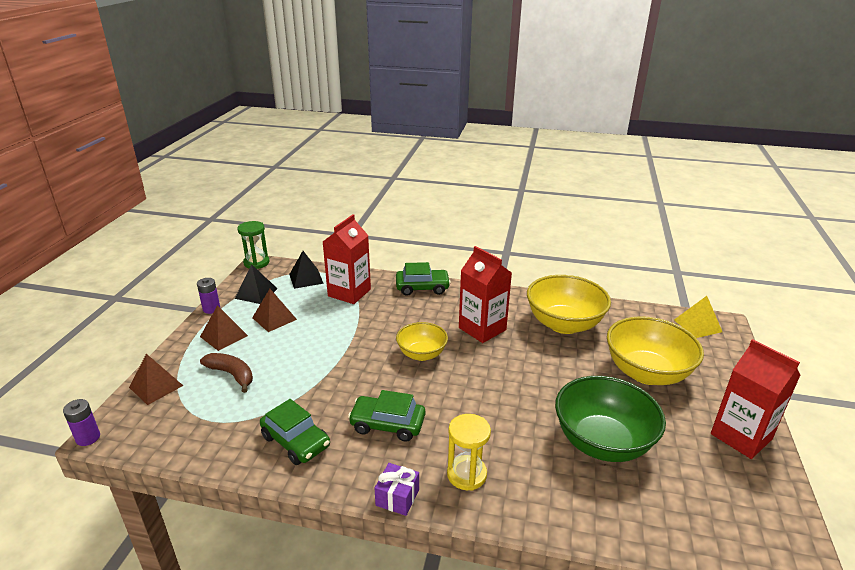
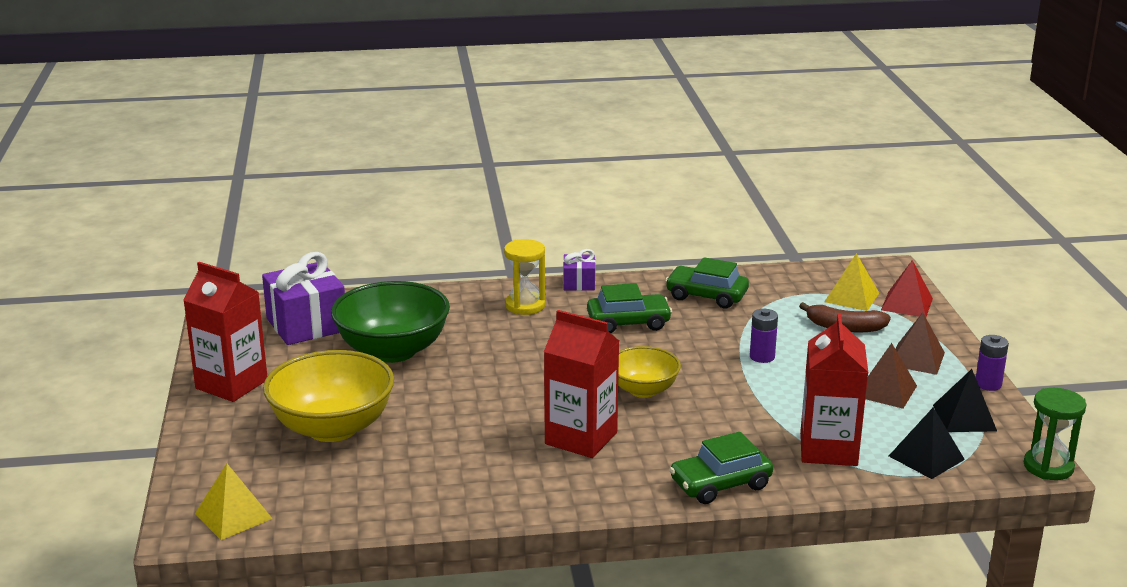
camera: 160 degrees right, 5 degrees down
purple battery [63,399,100,446] -> purple battery moved to [750,309,778,363]
brown pyramid [129,354,183,405] -> red pyramid [881,260,933,317]
yellow bowl [527,275,611,334] -> none
none -> purple gift [262,252,345,345]
none -> yellow pyramid [824,253,879,311]

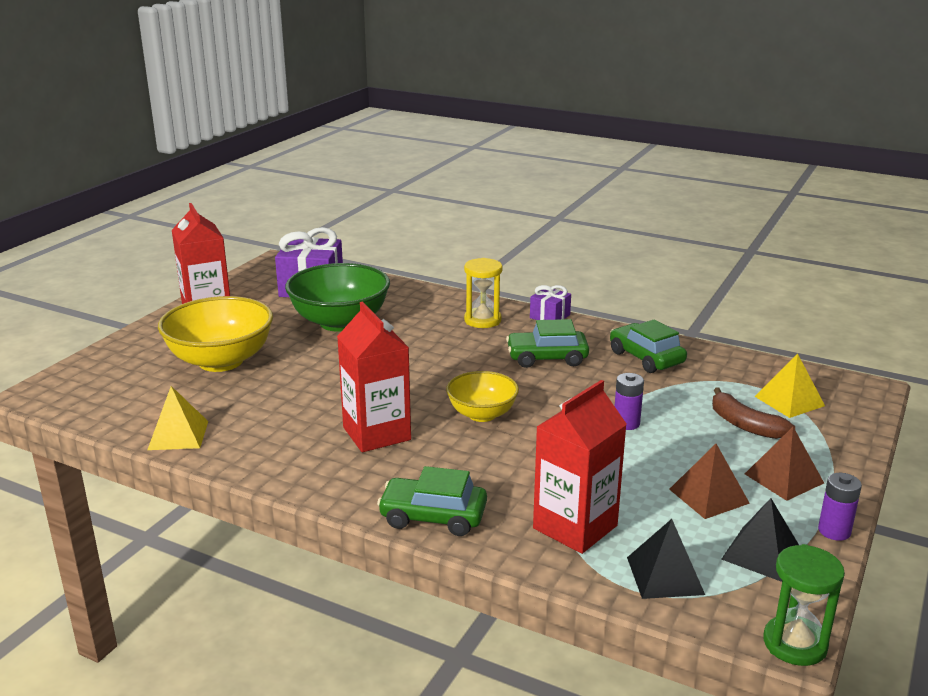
camera: 35 degrees right, 0 degrees up
yellow pyramid [195,464,273,540] -> yellow pyramid moved to [147,386,208,450]
green car [587,283,672,333] -> green car turned 150 degrees clockwise [506,319,589,368]
red pyramid [881,260,933,317] -> none

